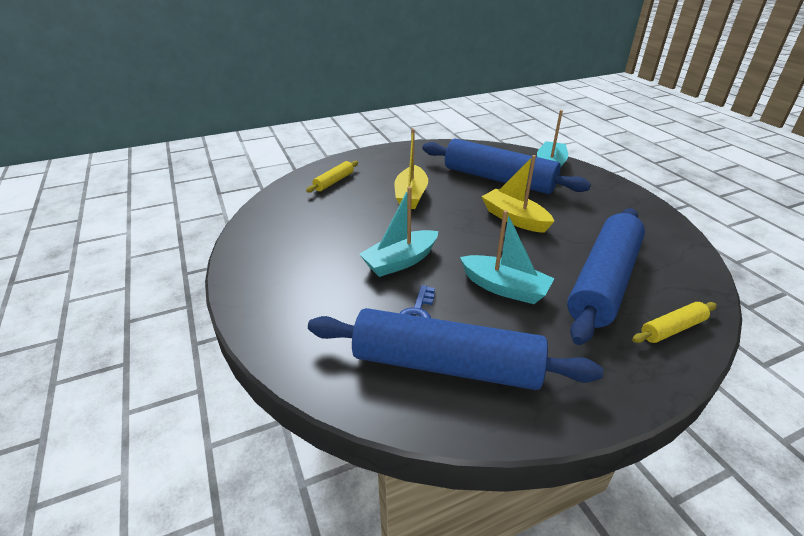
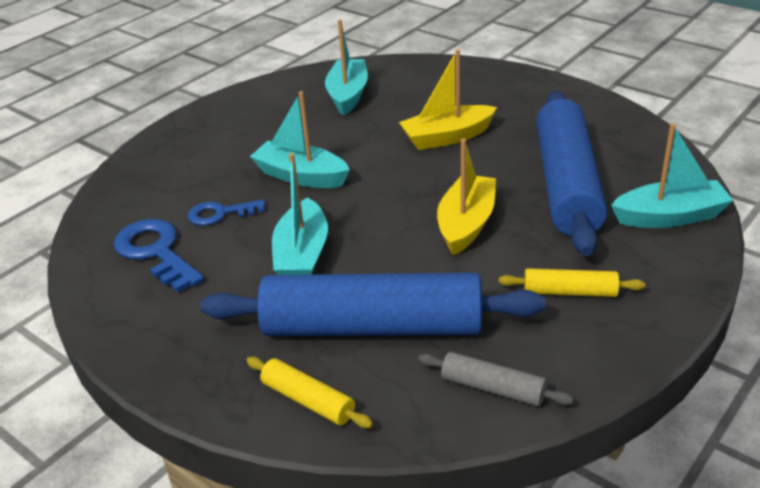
camera: 65 degrees right, 0 degrees up
yellow rolling pin [306,161,358,193] -> yellow rolling pin moved to [499,268,645,297]
blue rolling pin [308,308,603,390] -> blue key [114,219,204,292]
none -> turquoise boat [325,20,368,116]
none -> grey rolling pin [418,352,574,406]

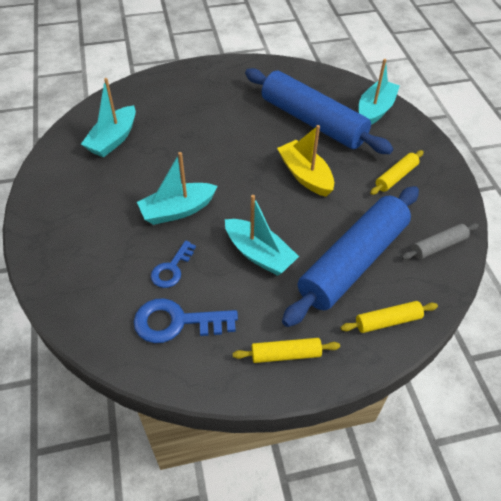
camera: 55 degrees left, 15 degrees up
turquoise boat [325,20,368,116] -> turquoise boat turned 105 degrees counterclockwise [81,78,136,158]
yellow boat [399,49,497,150] -> none
none -> yellow rolling pin [233,338,340,363]

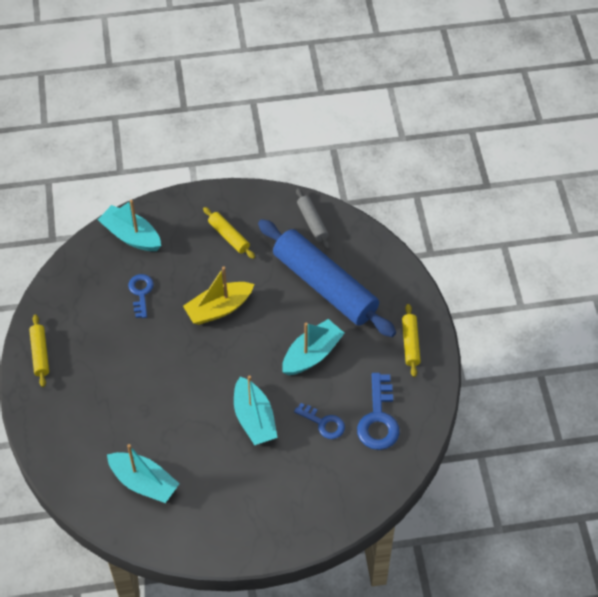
camera: 85 degrees left, 5 degrees up
blue rolling pin [245,68,393,154] -> blue key [128,274,154,318]
yellow rolling pin [341,301,438,333] -> yellow rolling pin moved to [29,315,49,387]

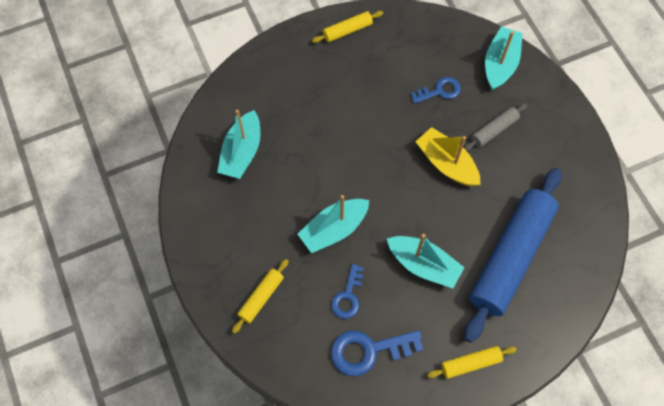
camera: 75 degrees right, 10 degrees up
yellow rolling pin [203,207,255,259] -> yellow rolling pin moved to [232,259,289,334]
grey rolling pin [296,188,330,249] -> grey rolling pin moved to [464,103,527,151]

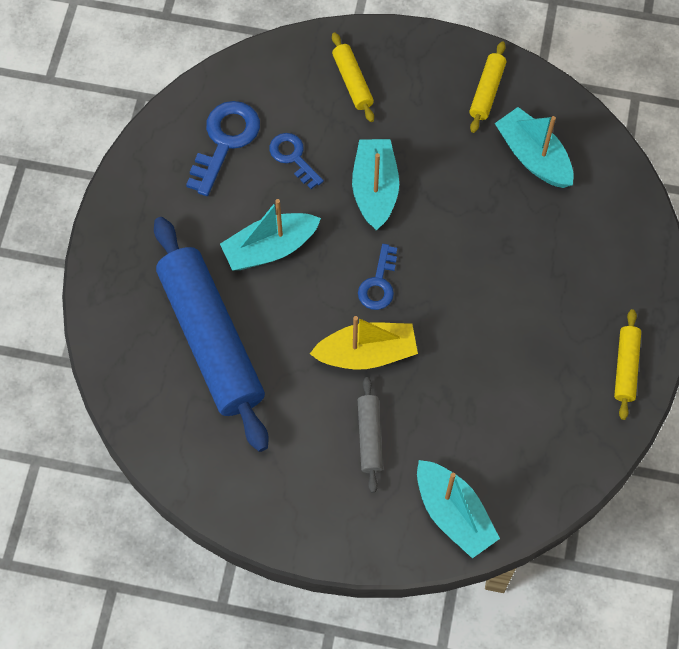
camera: 125 degrees right, 0 degrees up
blue key [411,77,461,104] -> blue key moved to [358,244,397,310]
yellow rolling pin [427,346,517,379] -> yellow rolling pin moved to [469,41,506,133]

